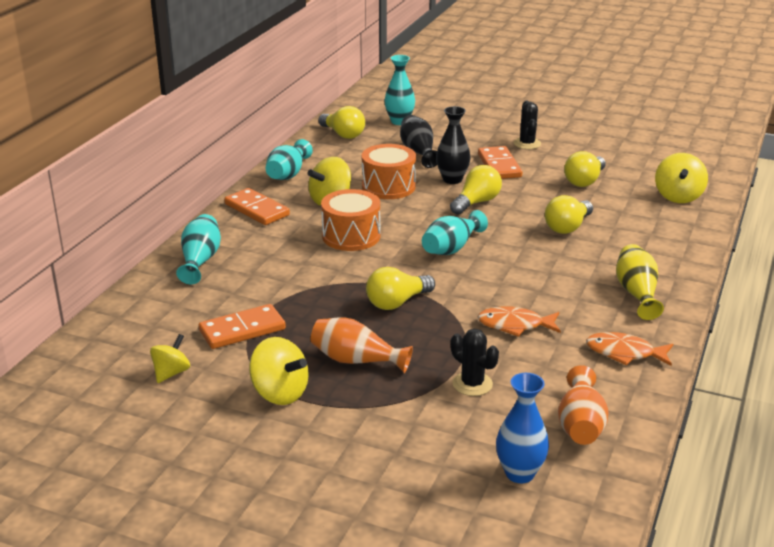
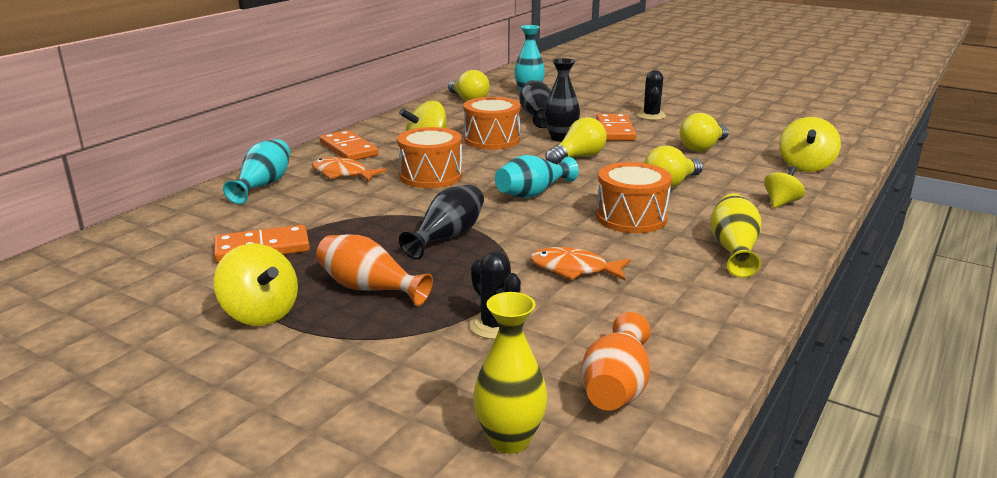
camera: 10 degrees right, 5 degrees down
yellow spinning top [150,334,190,383] -> yellow spinning top moved to [764,166,805,208]
turquoise vase [266,139,313,180] -> none
yellow light bulb [366,267,435,310] -> black vase [399,185,484,259]
blue vase [496,373,549,483] -> yellow vase [473,292,547,454]
orange fish [586,332,673,366] -> orange fish moved to [312,157,387,182]
none -> orange drum [596,162,672,233]

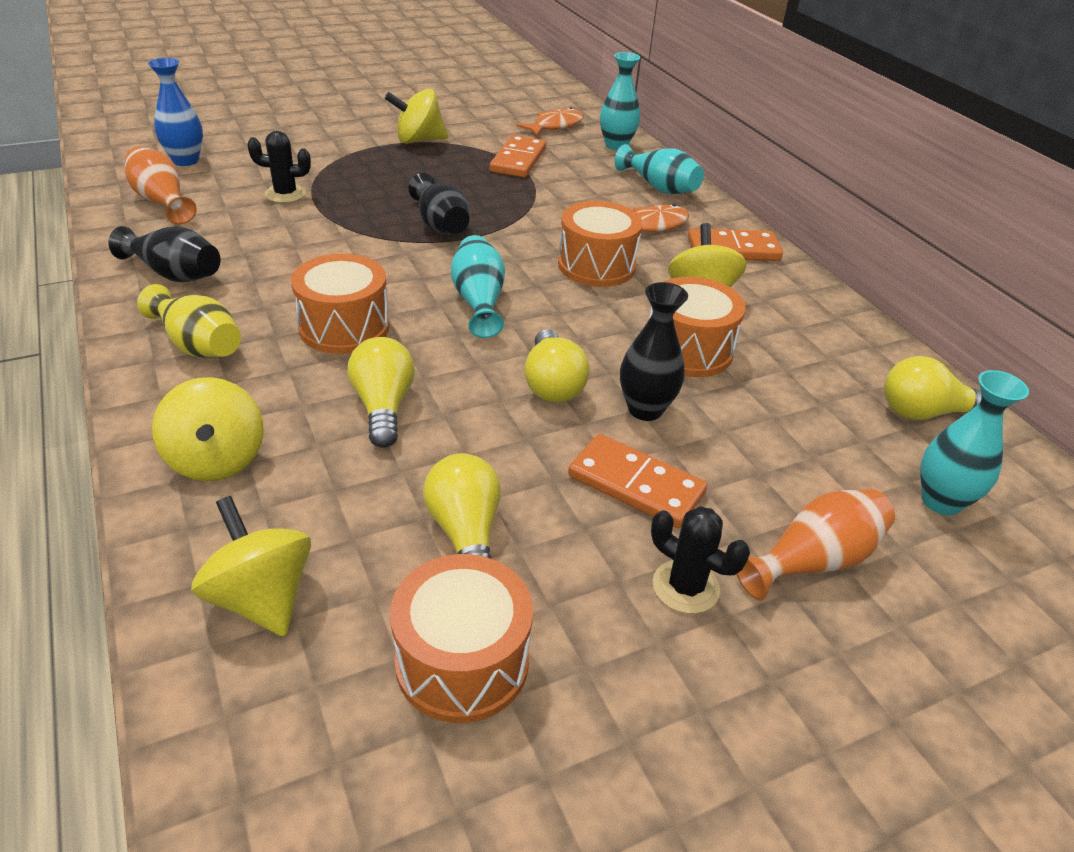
camera: 120 degrees right, 15 degrees up
orange vase [316,234,433,306] -> orange vase moved to [737,489,895,600]
yellow vase [473,292,547,454] -> blue vase [148,58,203,166]
black vase [519,80,551,128] -> black vase moved to [109,226,221,282]
orange fish [530,247,631,281] -> orange fish moved to [516,107,584,136]
yellow spinning top [764,166,805,208] -> yellow spinning top [152,377,264,481], size x1.54
none -> orange drum [390,554,533,723]
none -> turquoise vase [600,52,640,150]

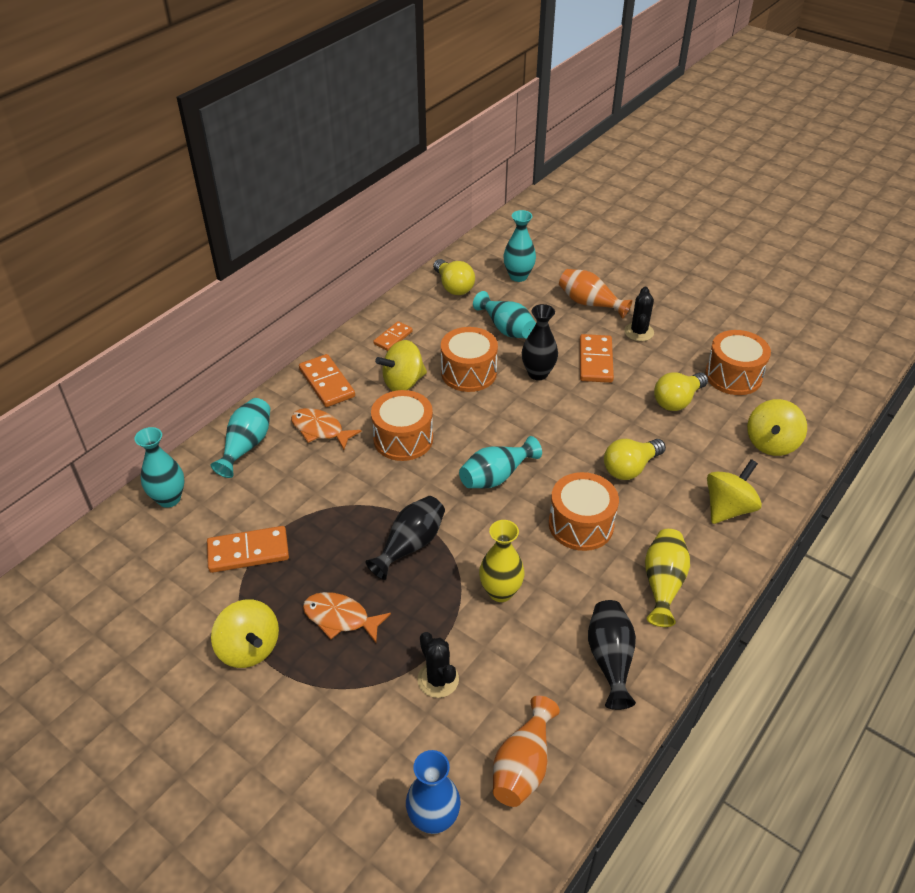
camera: 115 degrees left, 5 degrees up
orange fish [516,107,584,136] -> orange fish moved to [303,592,391,643]
yellow light bulb [524,329,590,403] -> none
none -> orange domino [373,321,413,351]
none -> turquoise vase [473,291,536,338]
none -> yellow vase [479,520,525,602]

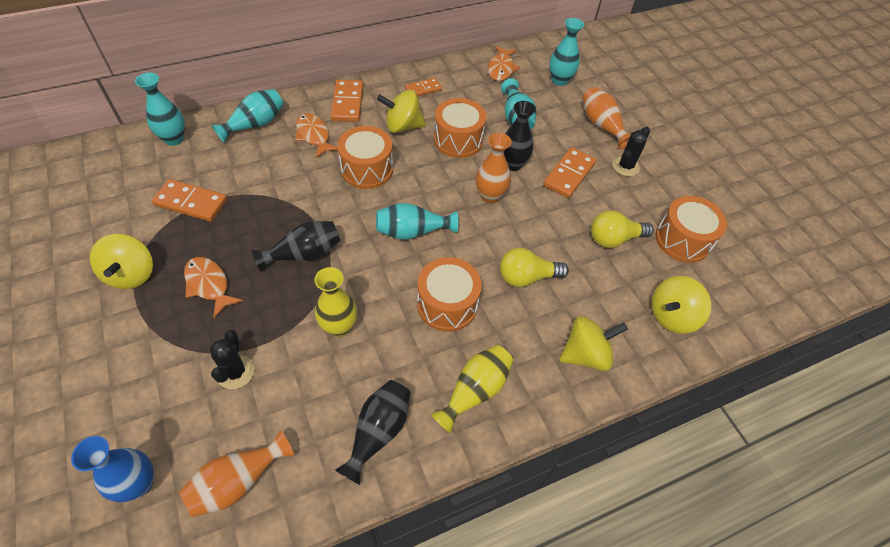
camera: 25 degrees right, 10 degrees up
yellow light bulb [433,259,475,295] -> orange fish [488,46,520,81]
none -> orange vase [476,133,512,204]

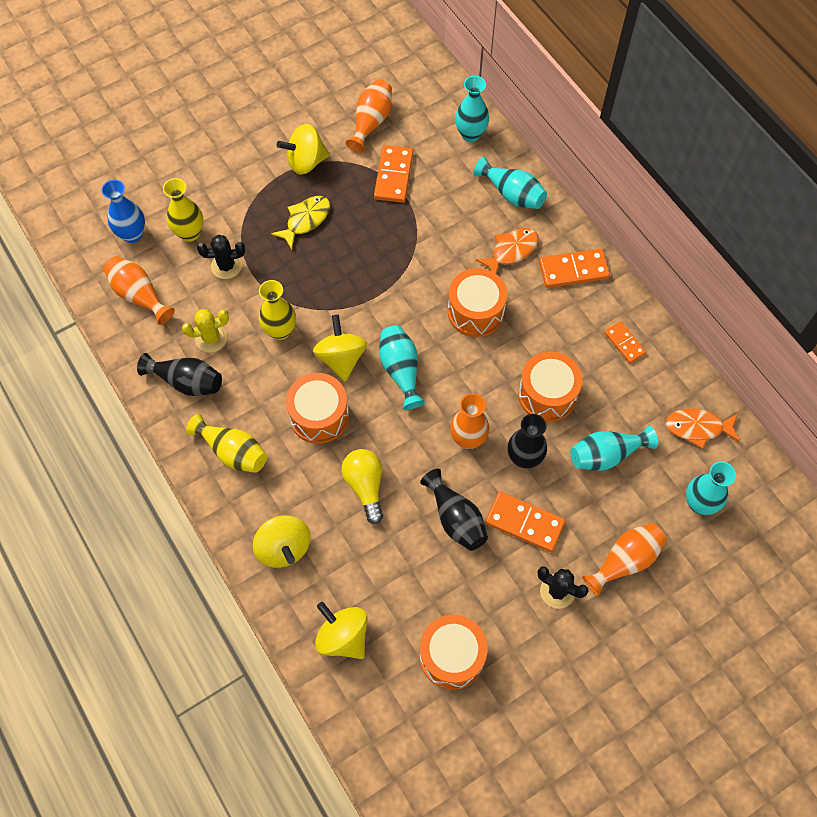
camera: 85 degrees right, 10 degrees up
orange fish [184,257,243,318] -> yellow fish [271,196,330,249]
black vase [252,221,341,272] -> black vase moved to [420,468,488,551]
yellow spinning top [377,90,426,133] -> yellow spinning top moved to [313,315,367,382]
yellow light bulb [591,210,654,248] -> none
none -> yellow vase [163,178,203,242]
none -> yellow cactus [182,309,229,353]
none -> orange vase [346,79,392,153]

